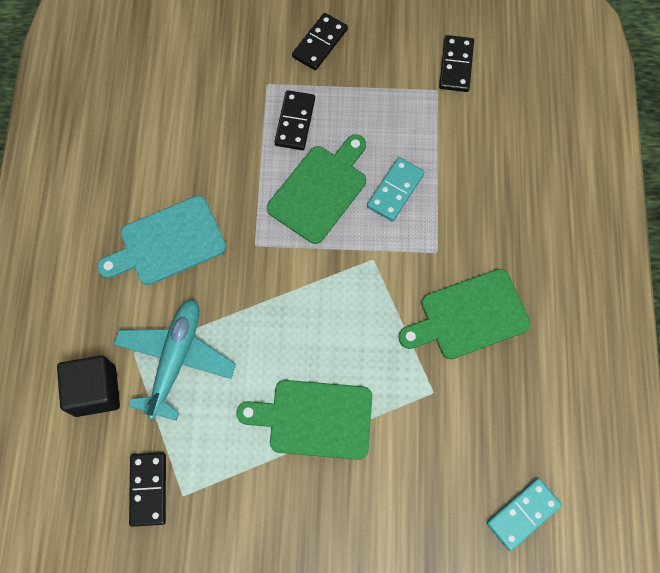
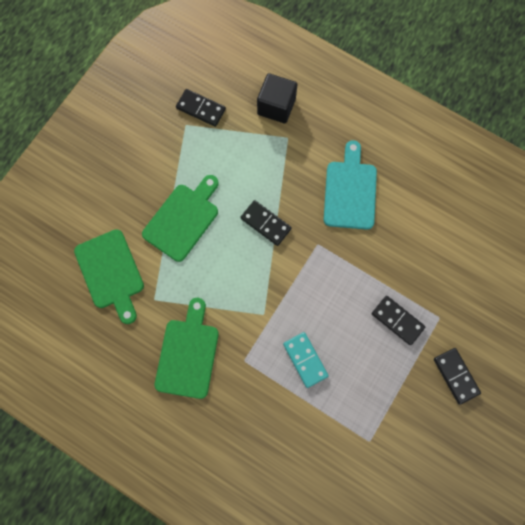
camera: 120 degrees right, 5 degrees up
turquoise plane [114,299,236,421] -> none
green cutting board [267,134,366,244] -> green cutting board moved to [74,229,144,324]
black domino [439,35,474,92] -> black domino moved to [241,200,292,246]
turquoise domino [487,478,562,551] -> none

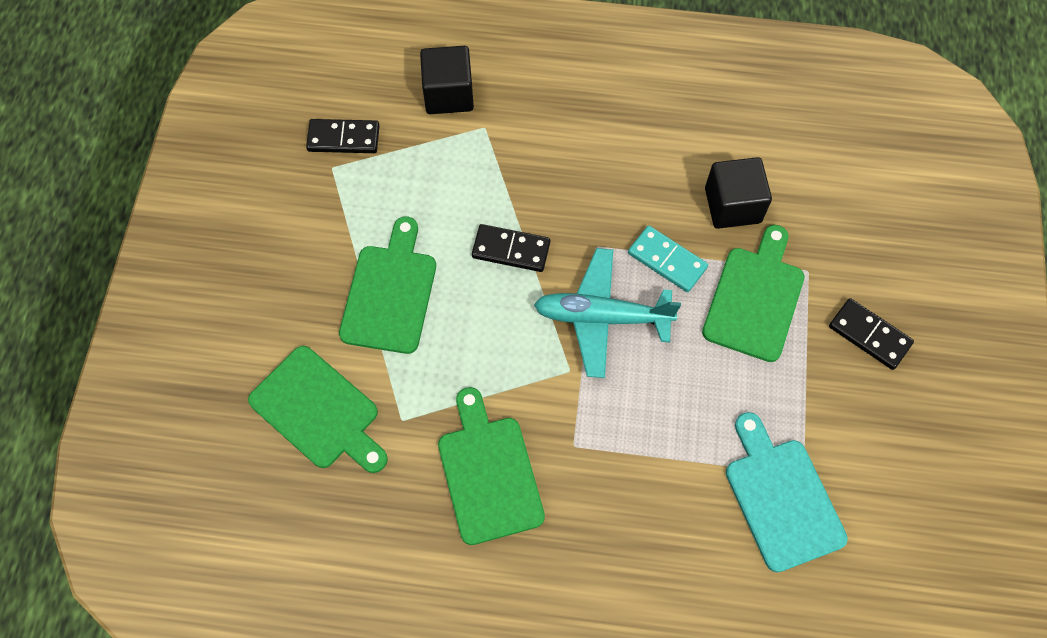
camera: 25 degrees left, 10 degrees down
turquoise domino [283,332,328,388] -> turquoise domino moved to [628,226,708,292]
turquoise cutting board [324,140,377,230] -> turquoise cutting board moved to [726,412,848,572]
black domino [372,296,425,345] -> green cutting board [702,225,805,362]
none -> turquoise plane [534,248,681,378]
none -> black cube [705,157,772,229]

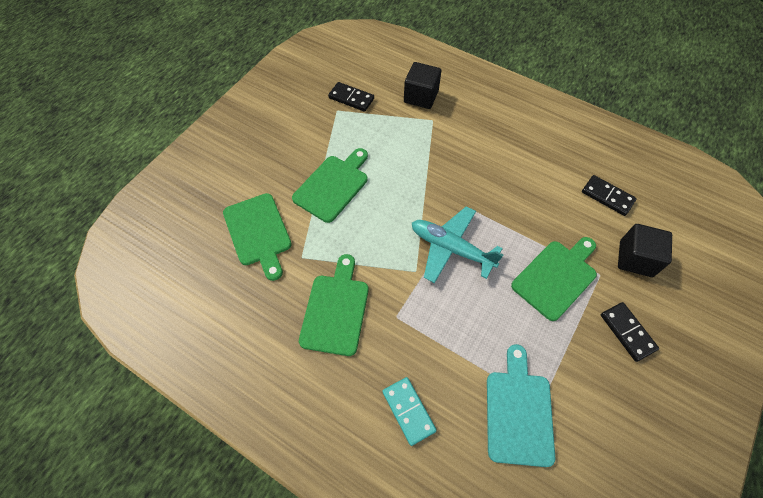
camera: 25 degrees right, 5 degrees down
black domino [472,224,550,272] -> black domino moved to [582,175,637,216]
turquoise domino [628,226,708,292] -> turquoise domino moved to [382,377,437,446]
black cube [705,157,772,229] -> black cube moved to [618,224,672,277]

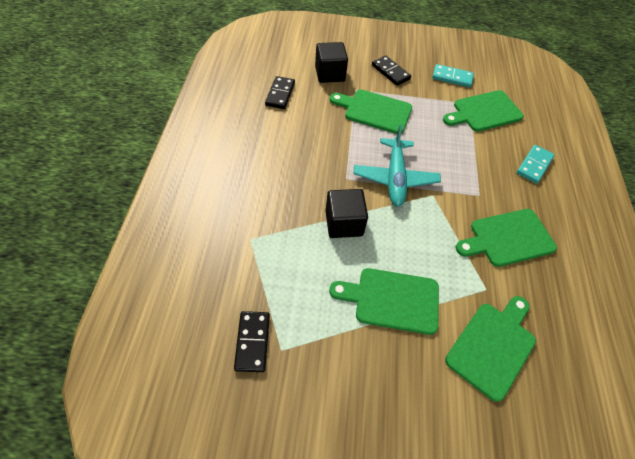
camera: 120 degrees left, 5 degrees down
black cube [404,62,441,109] -> black cube moved to [326,189,368,238]
turquoise cutting board [487,344,555,467] -> green cutting board [443,90,524,132]
black domino [601,302,659,362] -> black domino turned 75 degrees counterclockwise [372,56,411,86]
none -> turquoise domino [432,64,474,87]

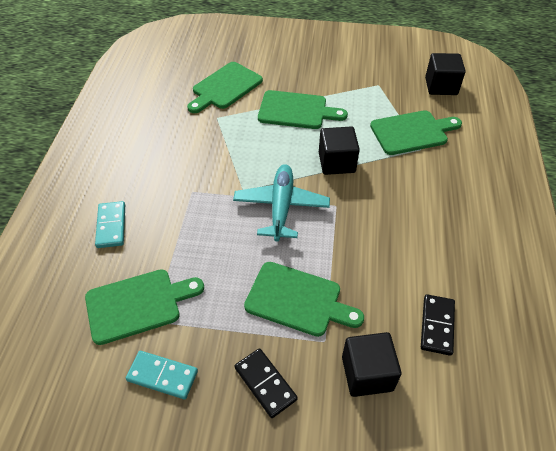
camera: 175 degrees left, 5 degrees down
black domino [234,311,270,372] -> none
green cutting board [455,209,557,267] -> green cutting board moved to [370,110,462,155]
turquoise domino [517,145,555,184] -> turquoise domino turned 45 degrees counterclockwise [95,201,125,248]
none -> black cube [425,53,466,95]

